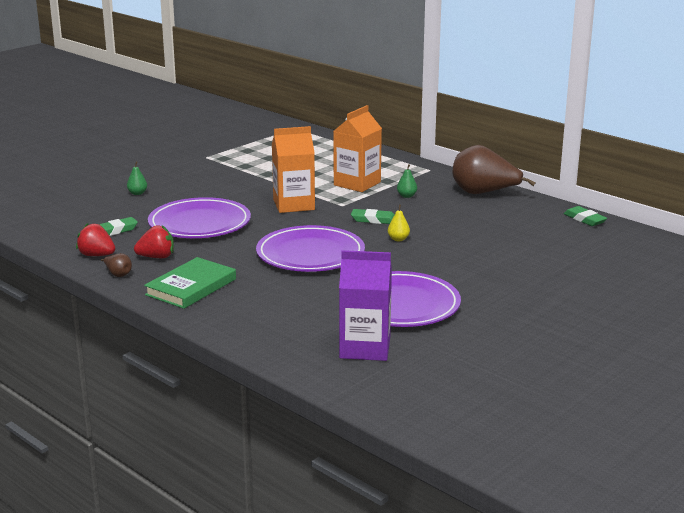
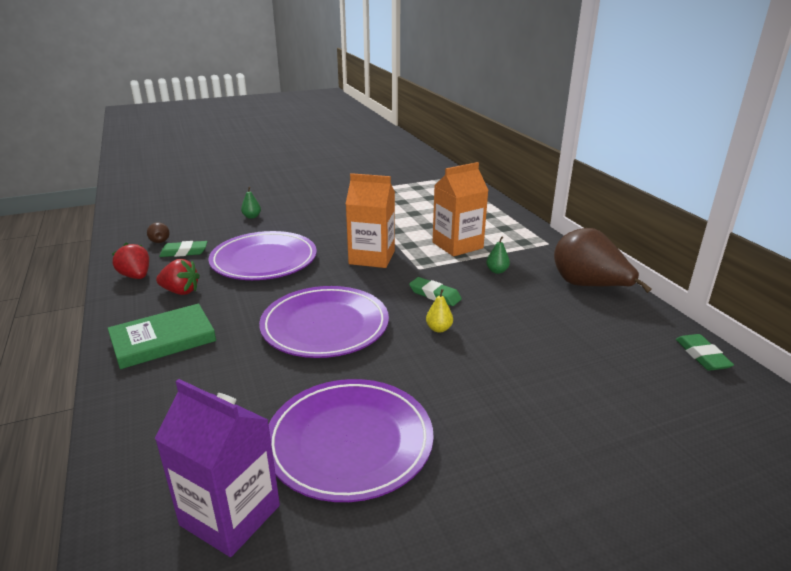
camera: 25 degrees right, 5 degrees up
brown pear [101,253,132,277] -> brown pear moved to [147,222,170,243]

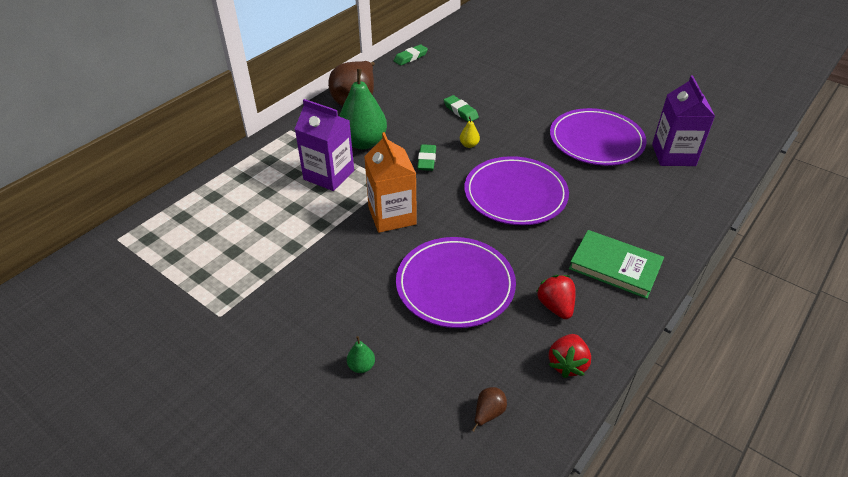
camera: 120 degrees left, 15 degrees up
green eraser [159,241,208,257] -> green eraser moved to [444,95,479,122]
orange carton [433,162,488,257] -> purple carton [295,99,354,191]
green pear [486,237,510,274] -> green pear [339,69,387,149], size x2.43

